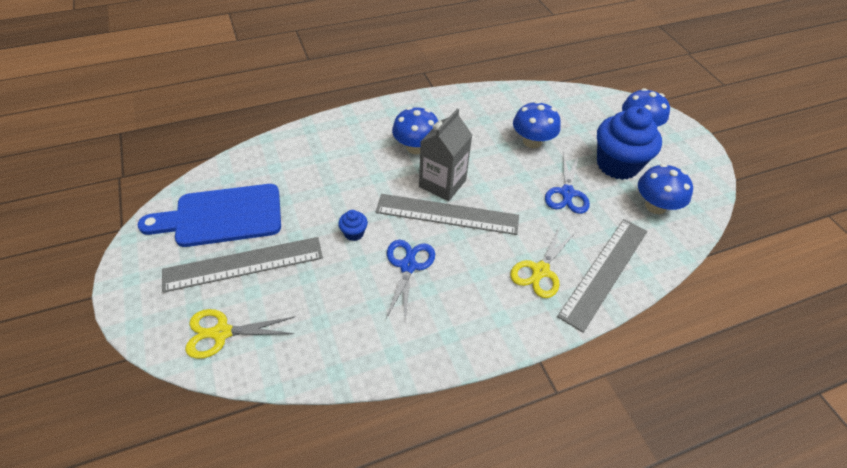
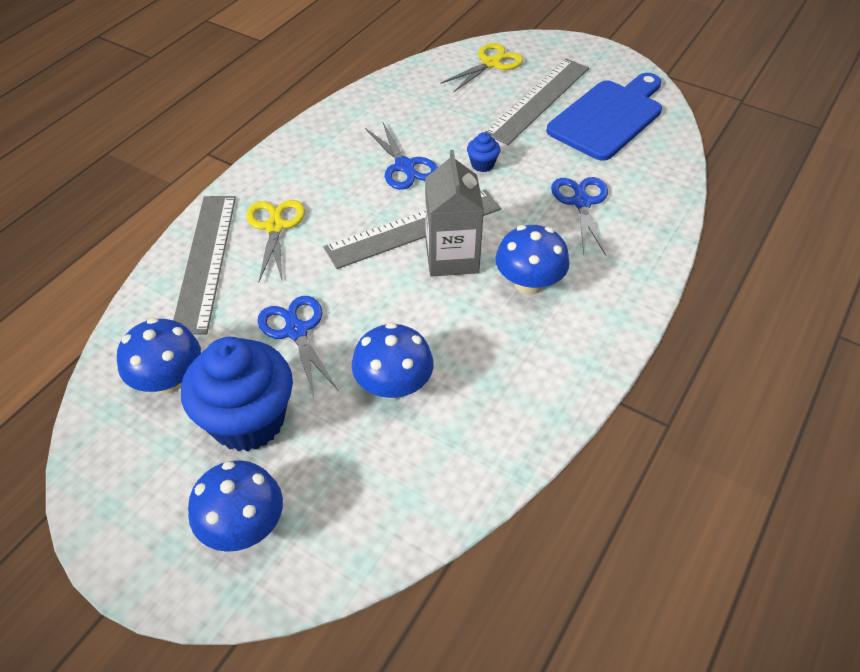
camera: 145 degrees right, 0 degrees up
none -> blue scissors [551,177,608,256]

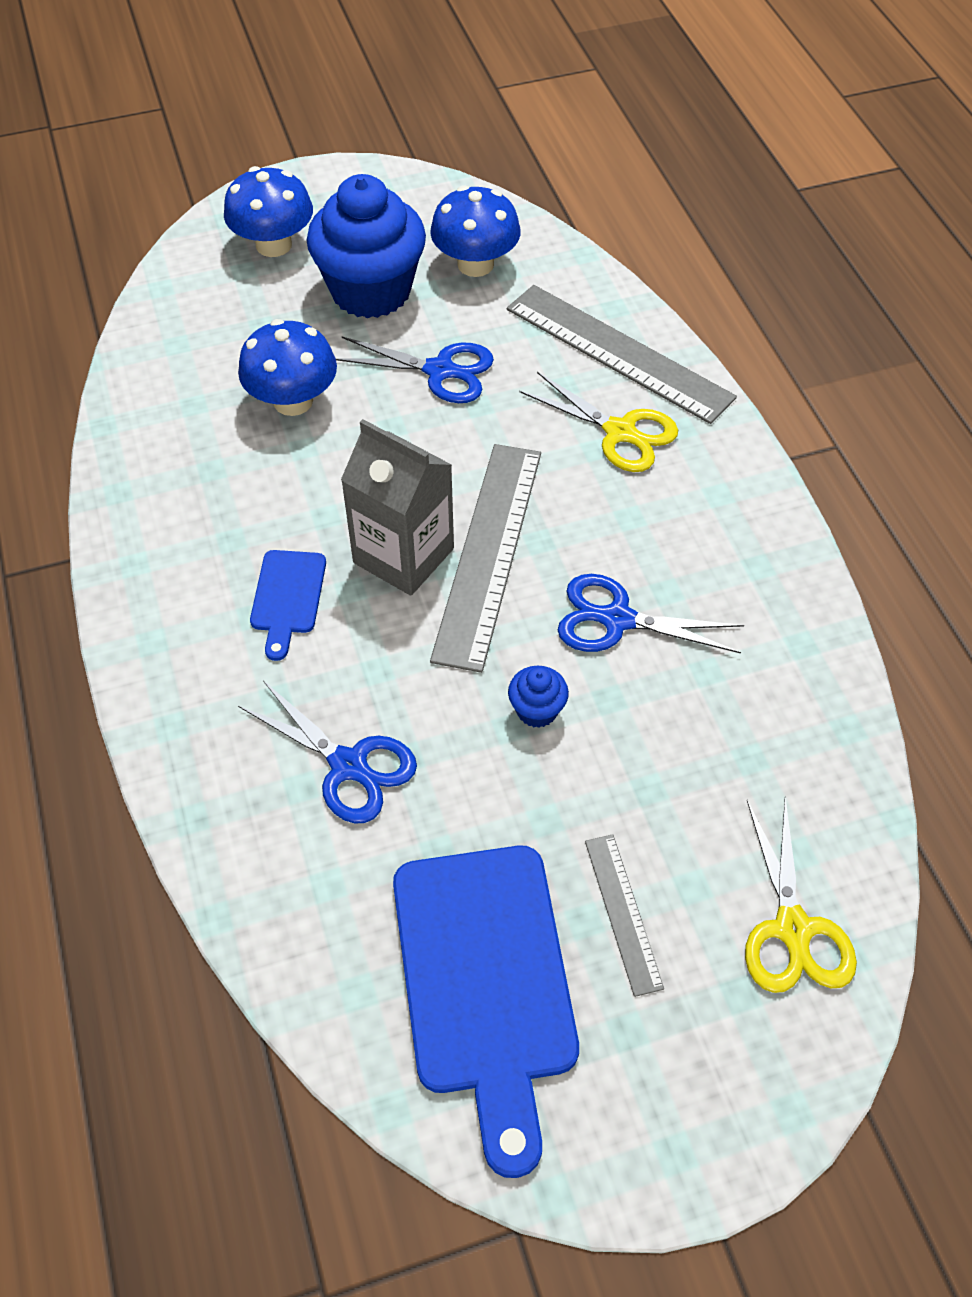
camera: 130 degrees right, 5 degrees up
grey ruler [485,59,589,145] -> grey ruler [585,834,664,997], size x0.50
blue mushroom [495,225,570,295] -> blue cutting board [250,550,326,661]

